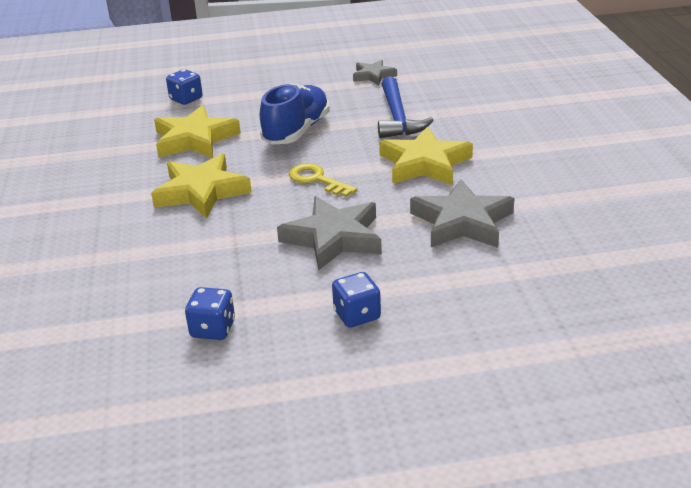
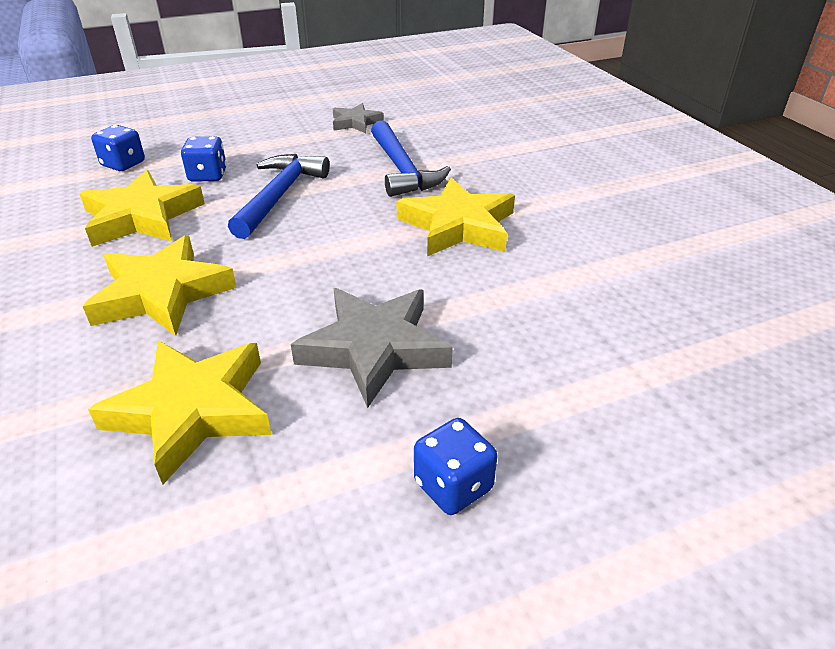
camera: 15 degrees left, 5 degrees up
blue dice [185,287,235,340] -> blue dice moved to [181,136,227,182]
blue shoe [260,83,330,145] -> blue hammer [228,154,330,239]
yellow key [289,163,357,197] -> none
grey star [410,179,515,248] -> none
none -> yellow star [88,341,272,485]

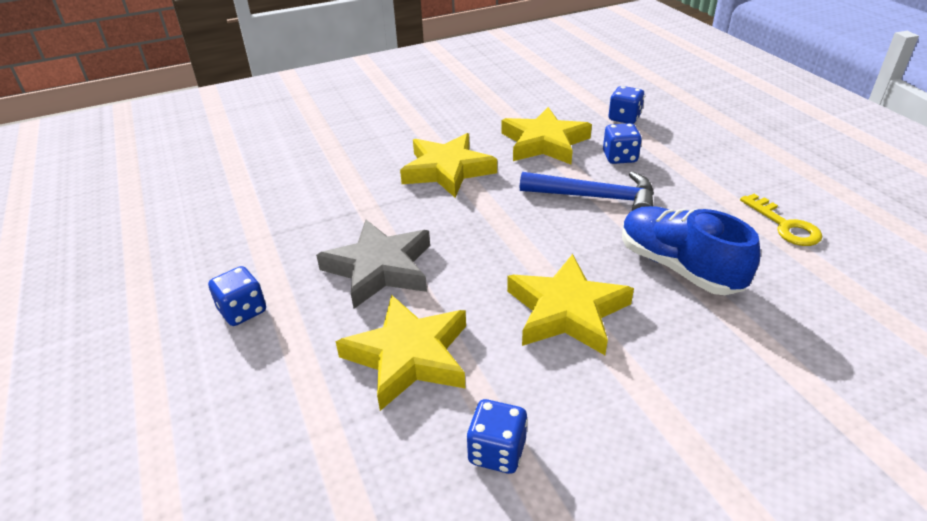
camera: 90 degrees right, 0 degrees up
yellow star [88,341,272,485] -> yellow star moved to [336,295,466,411]
grey star [333,103,384,133] -> yellow key [740,194,822,246]
blue hammer [371,120,451,197] -> blue shoe [622,206,760,295]
none -> blue dice [466,399,528,474]

